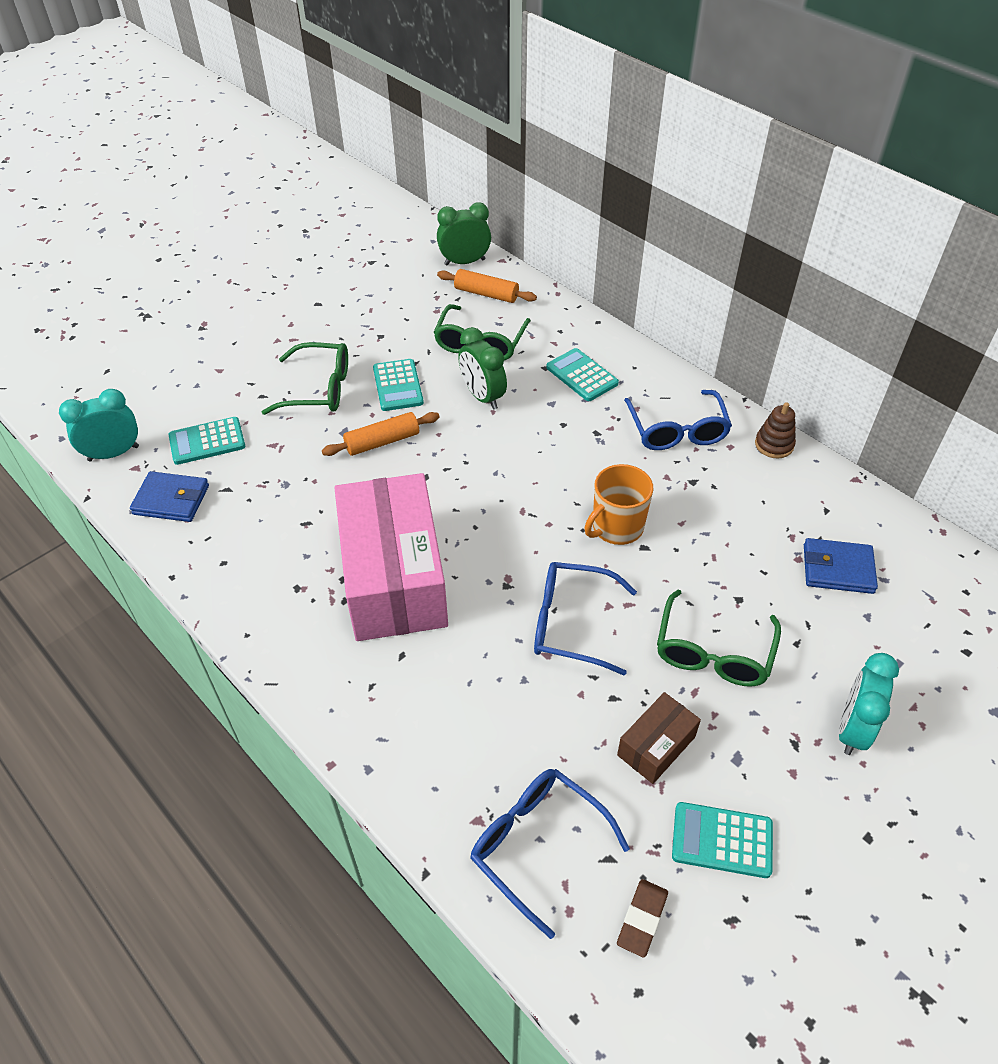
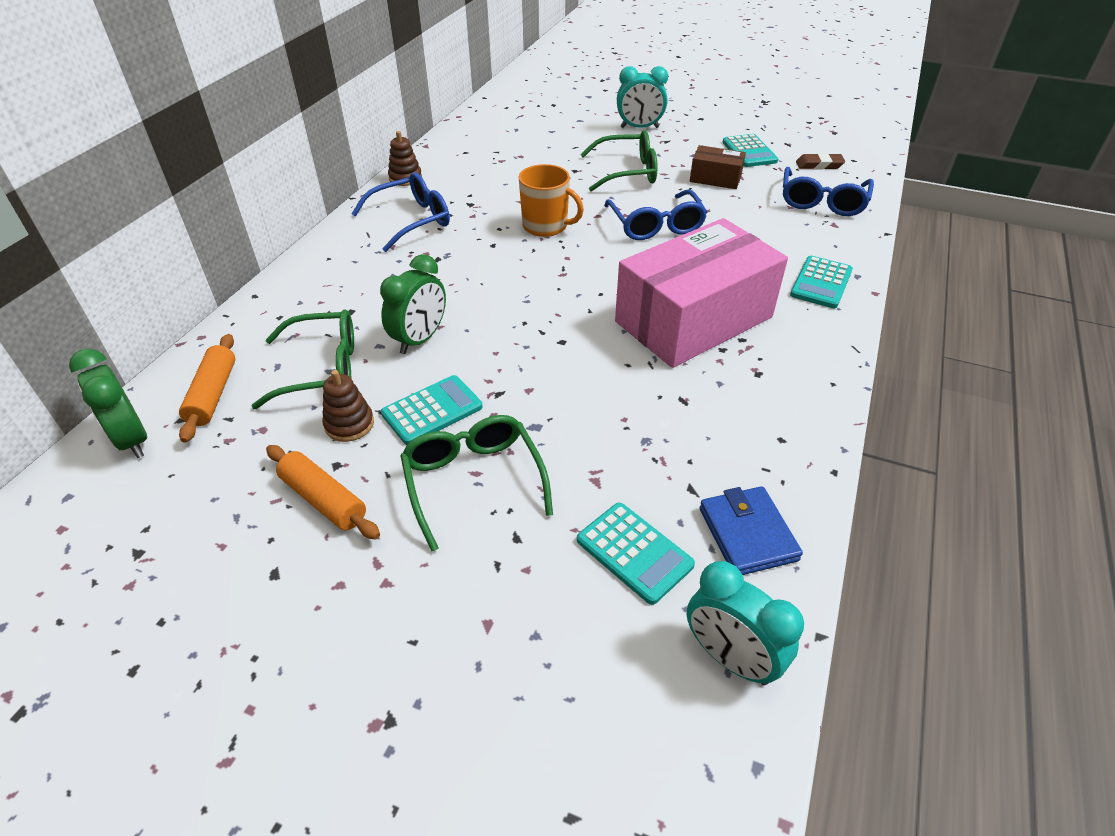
camera: 115 degrees left, 5 degrees down
orange rolling pin [322,412,439,456] -> orange rolling pin moved to [266,445,380,540]
turquoise calculator [546,348,619,401] -> turquoise calculator moved to [790,256,853,308]
blue wallet [804,538,878,594] -> none
none -> brown stacking toy [322,370,374,442]

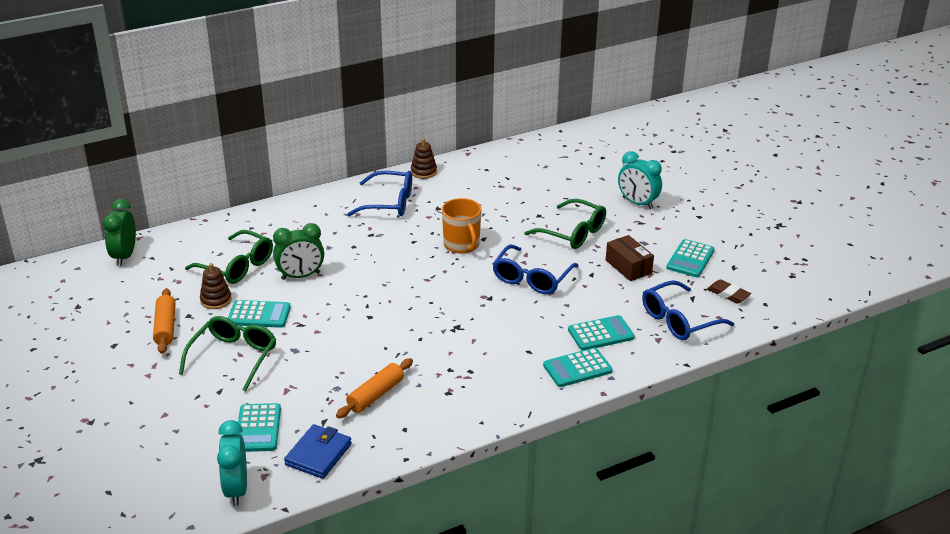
camera: 40 degrees right, 10 degrees down
orange rolling pin [179,334,235,443] -> orange rolling pin moved to [336,358,413,418]
pink box [615,218,788,368] -> none
none -> turquoise calculator [568,315,635,351]

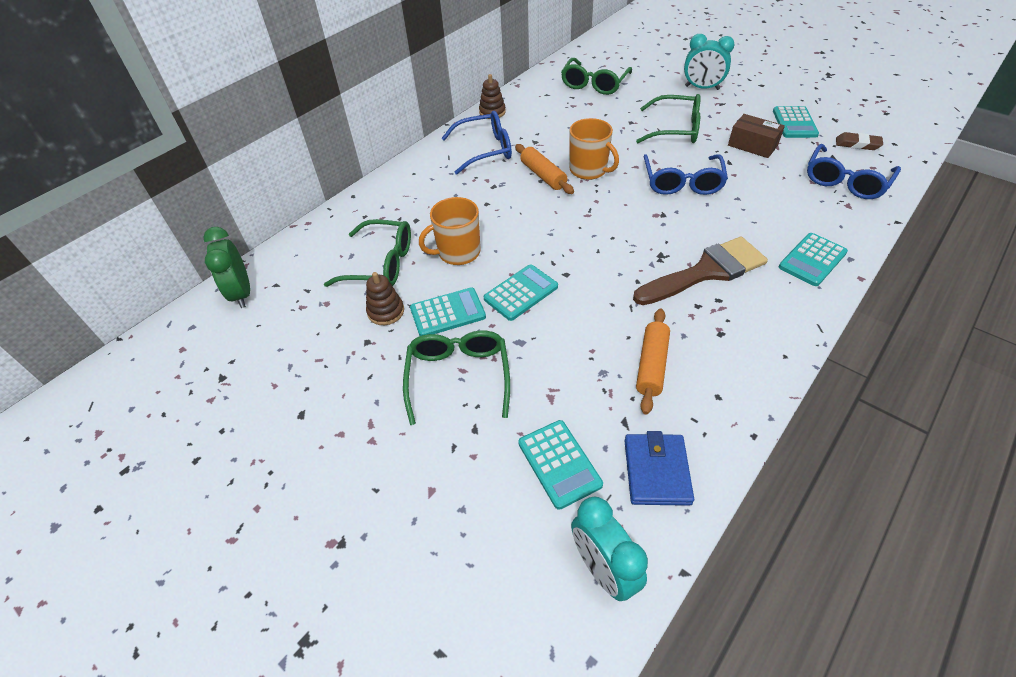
camera: 20 degrees left, 15 degrees up
orange rolling pin [153,288,175,354] -> orange rolling pin moved to [515,144,574,194]
green clock [273,223,324,280] -> orange mug [419,197,481,265]
turquoise calculator [568,315,635,351] -> turquoise calculator moved to [484,264,558,321]
none -> green glasses [561,58,632,95]
none -> brown brush [633,237,768,305]

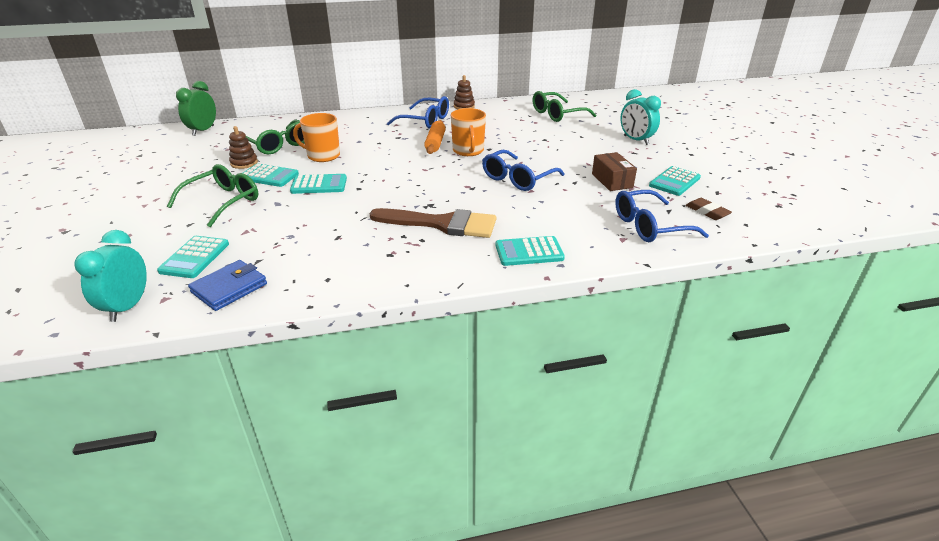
camera: 35 degrees right, 15 degrees down
green glasses [636,94,701,143] -> none
orange rolling pin [636,308,670,415] -> none

